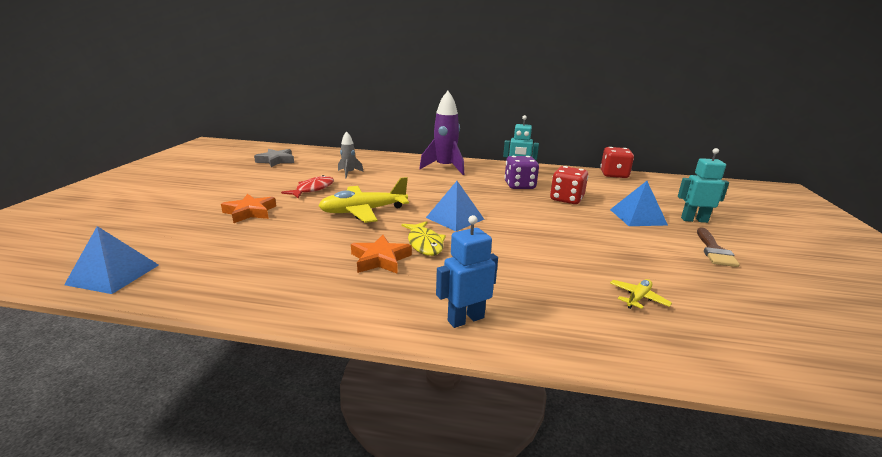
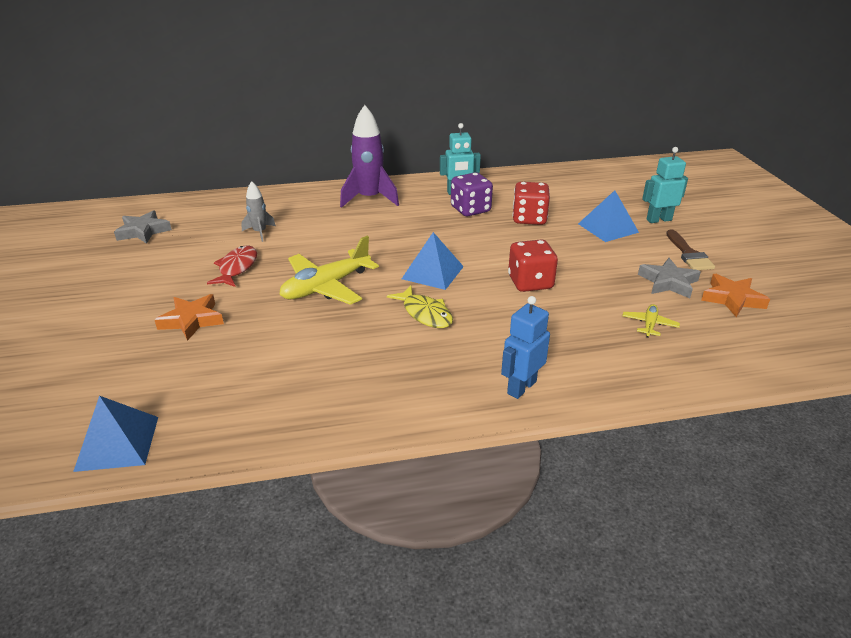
camera: 20 degrees left, 10 degrees up
orange star [351,235,412,274] -> orange star moved to [701,274,770,317]
red dice [600,147,634,178] -> red dice moved to [508,240,558,292]
none -> grey star [638,258,701,298]

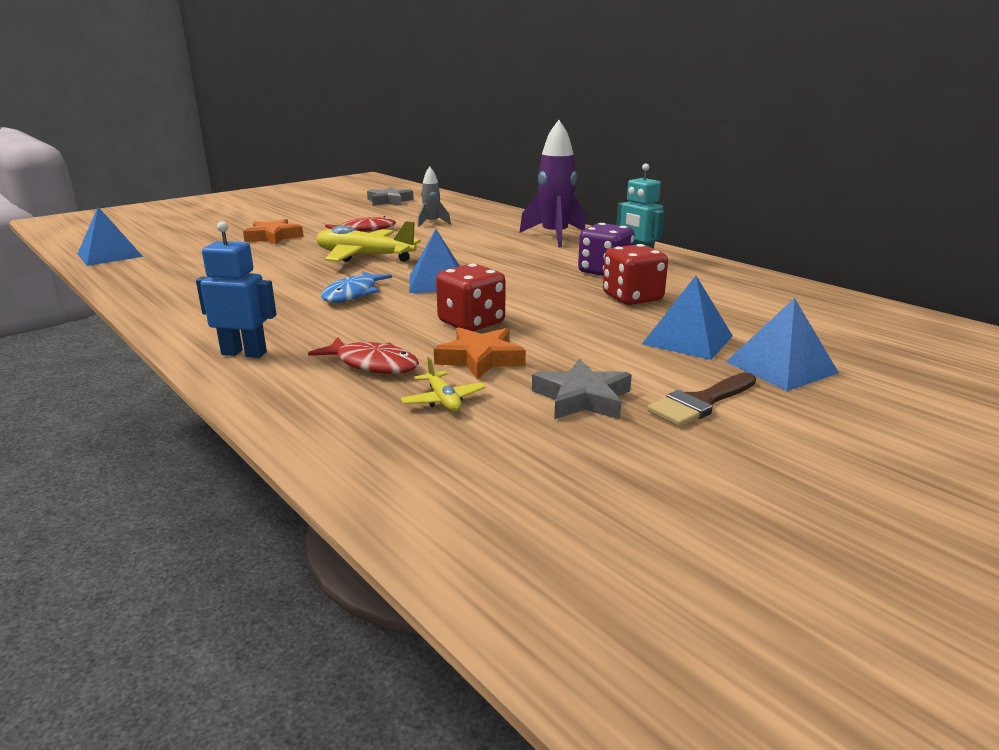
camera: 60 degrees right, 10 degrees down
yellow fish [387,286,453,328] -> blue fish [321,271,392,303]
yellow plane [622,304,680,338] -> yellow plane turned 75 degrees clockwise [400,357,486,412]
turquoise robot [642,147,688,223] -> blue pyramid [726,298,839,391]
orange star [701,274,770,317] -> orange star moved to [434,327,526,380]
none -> red fish [308,337,419,374]

